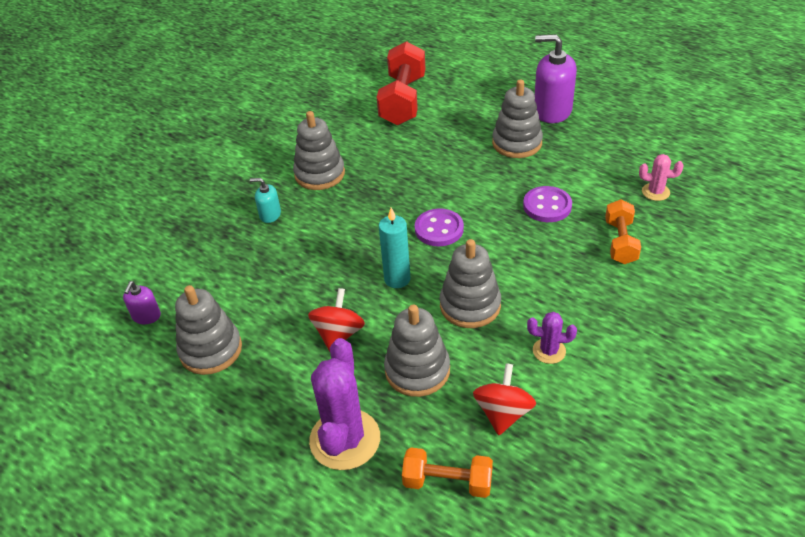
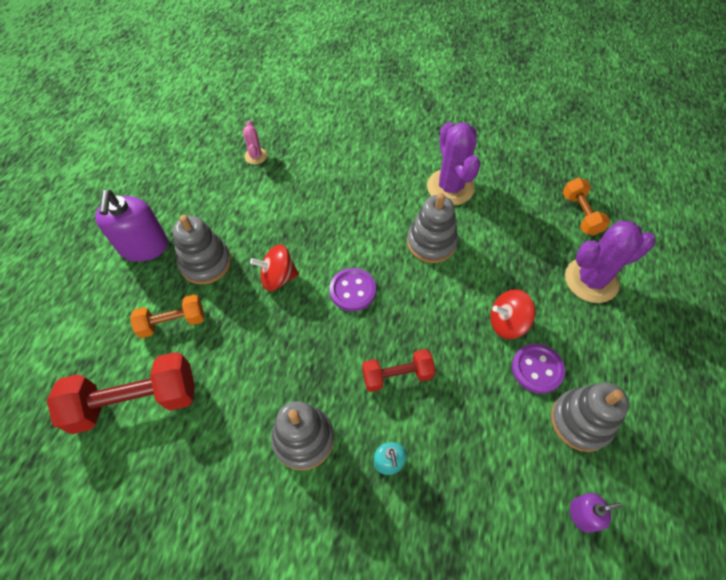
camera: 115 degrees left, 15 degrees up
turquoise candle [379,208,410,288] -> none
grey stacking toy [384,305,450,397] -> none
red spinning top [473,363,536,435] -> red spinning top moved to [250,244,299,291]
purple button [523,186,572,222] -> purple button moved to [512,343,565,394]
purple cactus [527,312,577,364] -> purple cactus [427,122,480,205], size x2.00
orange dumbbell [605,199,641,264] -> orange dumbbell moved to [130,295,204,338]
none -> red dumbbell [362,349,435,392]

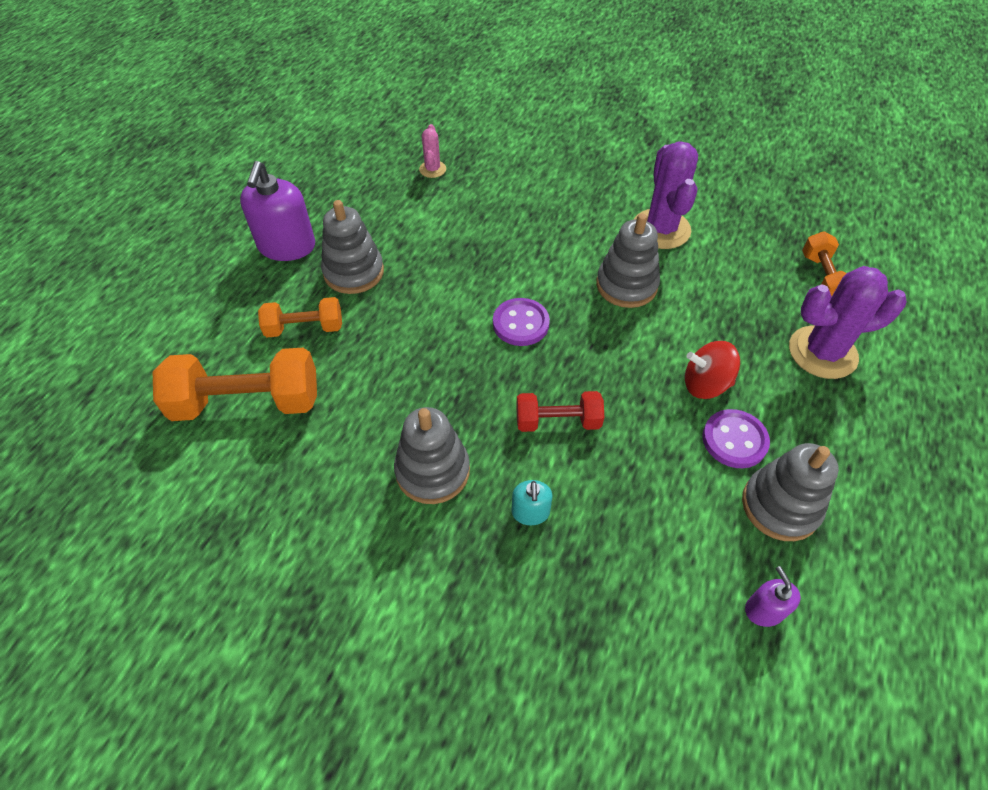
camera: 10 degrees right, 5 degrees down
red dumbbell [47,352,195,434] -> orange dumbbell [153,348,317,421]
red spinning top [250,244,299,291] -> none
purple soap dispenser [570,493,622,533] -> purple soap dispenser turned 105 degrees counterclockwise [745,566,801,627]

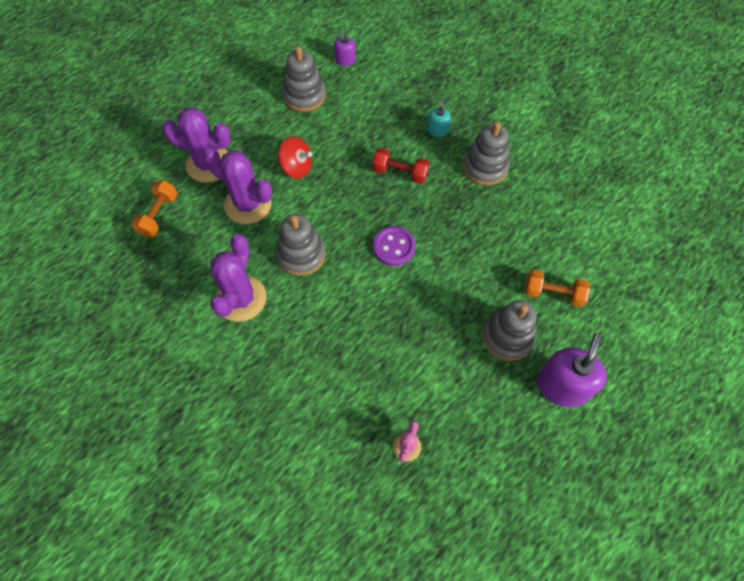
camera: 160 degrees left, 10 degrees up
orange dumbbell [153,348,317,421] -> none
purple button [702,409,770,468] -> none
none -> purple cactus [203,149,272,224]

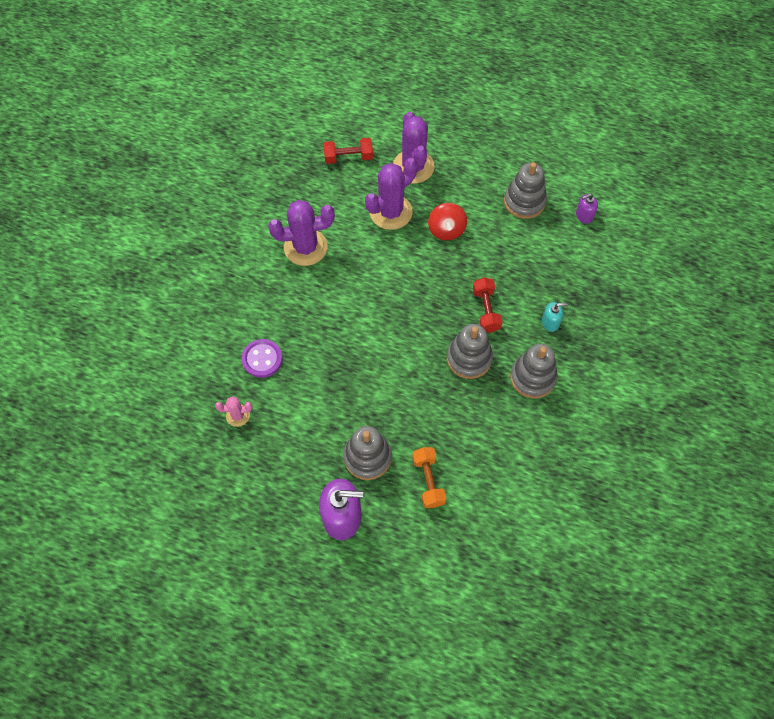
camera: 65 degrees right, 0 degrees up
orange dumbbell [131,180,178,237] -> red dumbbell [323,138,373,164]
purple cactus [203,149,272,224] -> purple cactus turned 45 degrees clockwise [365,158,418,230]
grey stacking toy [276,214,326,276] -> grey stacking toy moved to [447,324,493,379]
purple button [373,226,416,266] -> purple button moved to [242,339,283,378]

